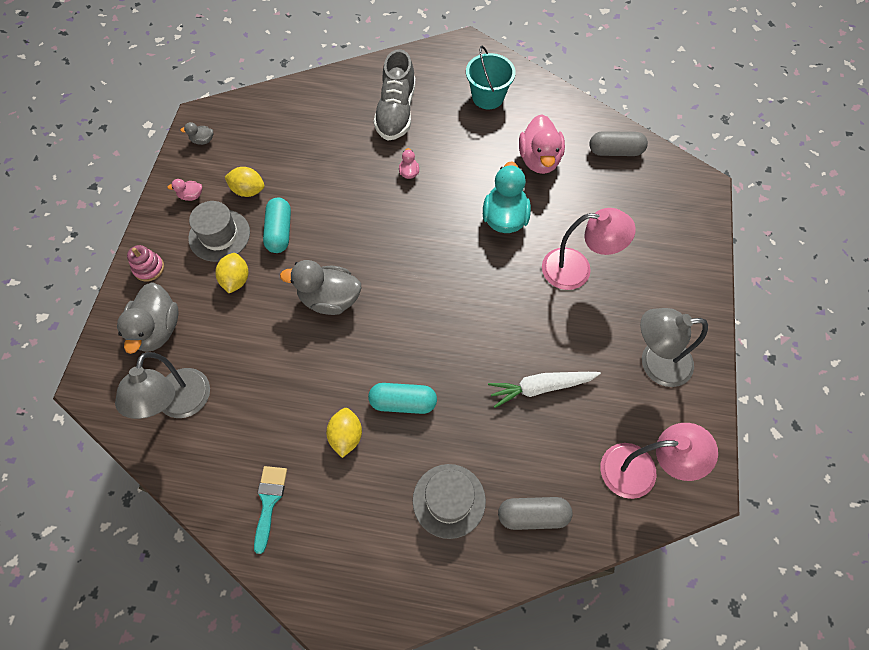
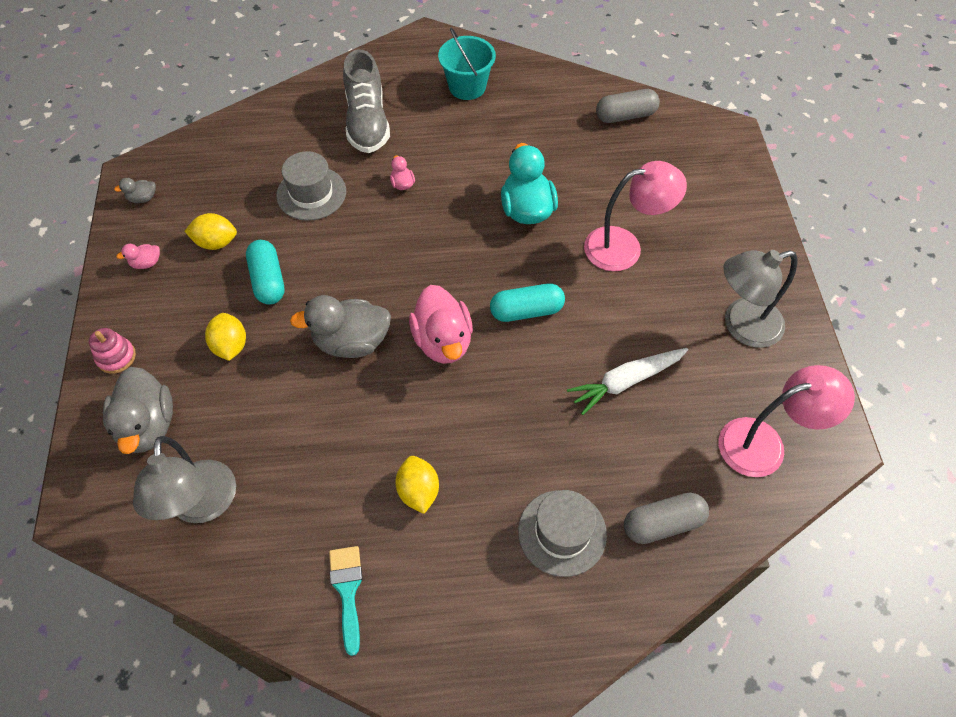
camera: 15 degrees left, 5 degrees down
grey hat [188,201,250,262] -> grey hat moved to [276,151,346,221]
turquoise capsule [368,383,437,414] -> turquoise capsule moved to [490,284,565,322]
pink duck [519,114,565,174] -> pink duck moved to [409,285,473,364]

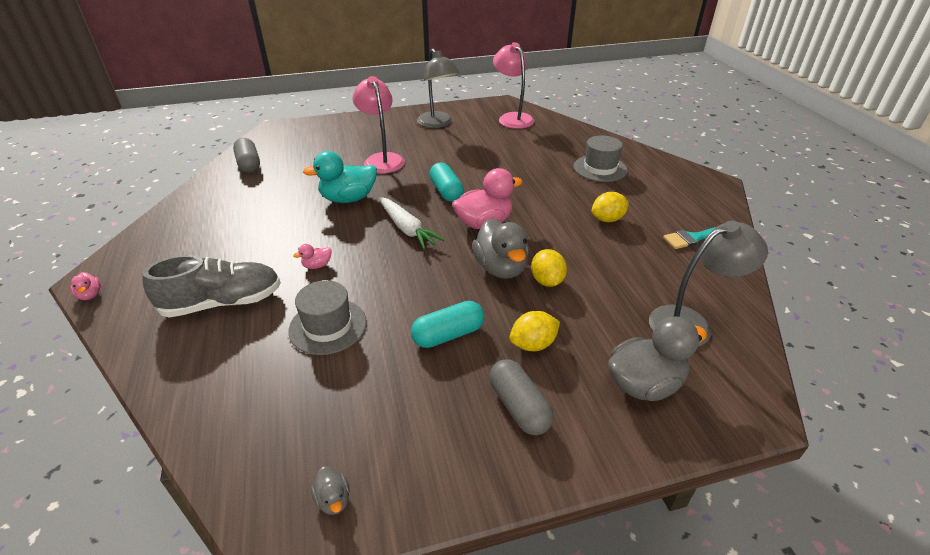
camera: 100 degrees left, 20 degrees down
pink stacking toy [89,328,136,374] -> none
pink duck [116,244,160,269] -> pink duck moved to [70,272,101,300]
yellow lemon [184,213,237,250] -> yellow lemon moved to [531,249,567,287]
turquoise bucket [438,28,496,100] -> none
white carrot [567,348,688,415] -> white carrot moved to [378,197,445,250]
grey capsule [624,493,709,544] -> grey capsule moved to [489,359,554,435]

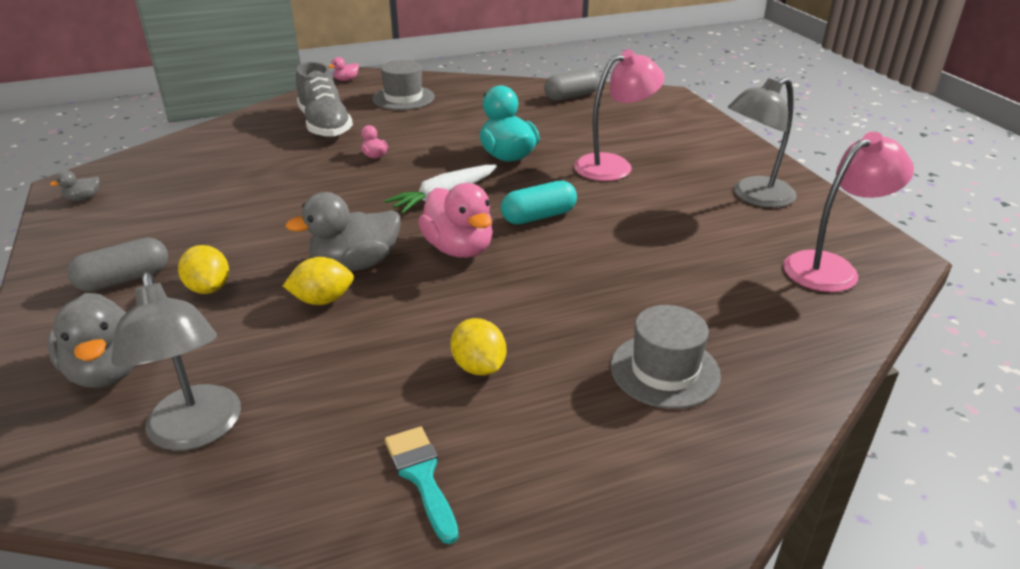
camera: 85 degrees right, 5 degrees down
grey hat [288,280,367,355] -> grey hat moved to [373,60,435,110]
turquoise capsule [411,301,484,348] -> none

